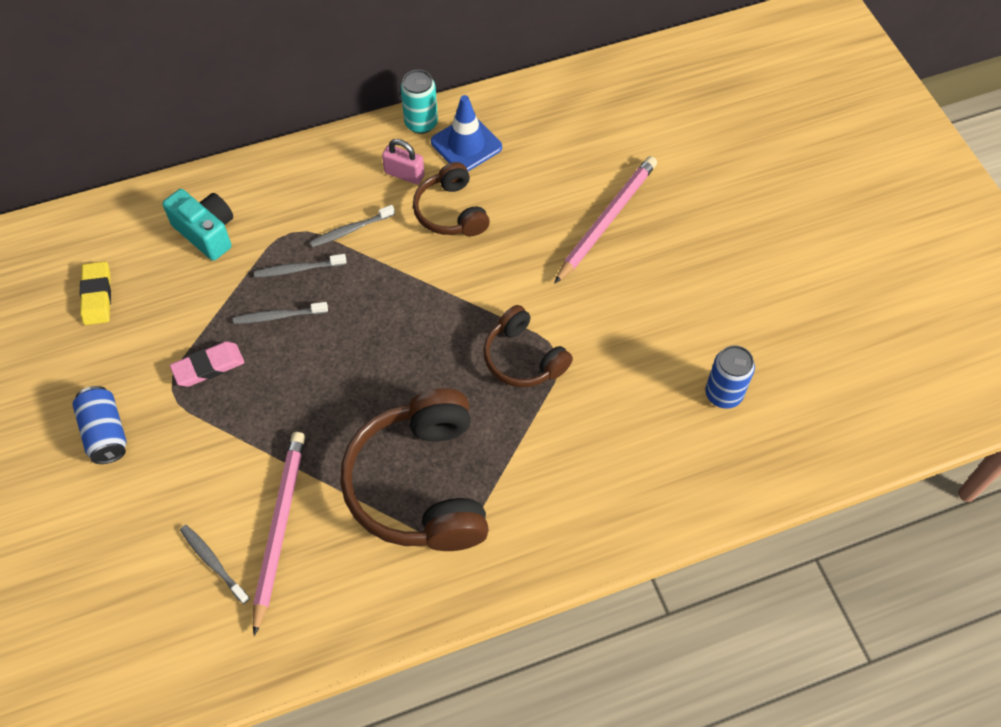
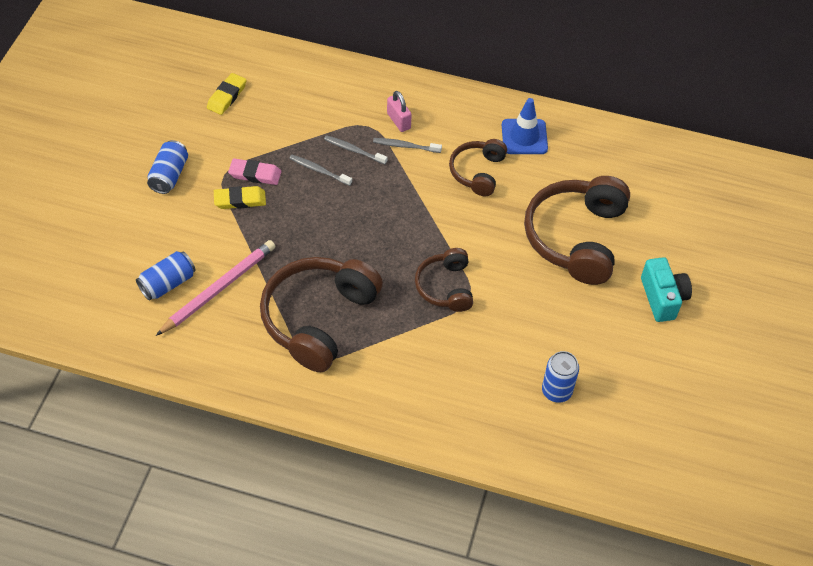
camera: 35 degrees right, 5 degrees down
turquoise camera [162,189,233,261] -> turquoise camera moved to [641,257,692,322]
grey toothbrush [180,525,250,604] -> blue can [136,251,196,300]
pink padlock [382,139,425,184] -> pink padlock moved to [387,91,412,132]
turquoise can [401,70,438,134] -> none
pink pencil [554,156,657,284] -> brown headphones [524,176,630,285]
none -> yellow eraser [214,186,266,209]

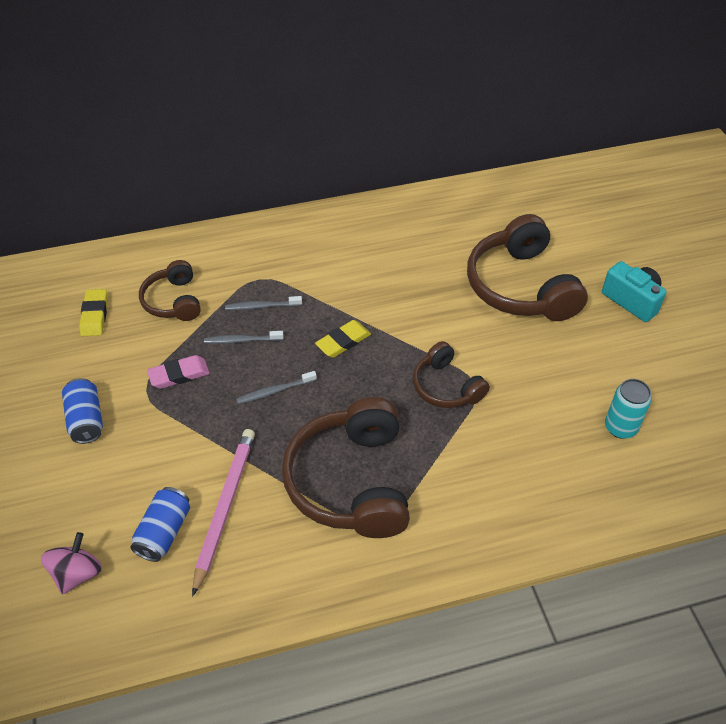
camera: 30 degrees left, 5 degrees down
yellow eraser [214,186,266,209] -> yellow eraser moved to [315,320,371,358]
grey toothbrush [373,138,442,153] -> grey toothbrush moved to [236,371,317,404]
pink padlock [387,91,412,132] -> none
brown headphones [449,139,507,196] -> brown headphones moved to [139,260,201,321]
blue traffic cone [502,98,548,154] -> none
blue can [542,351,579,403] -> turquoise can [605,379,652,439]
none -> pink spinning top [41,532,102,595]

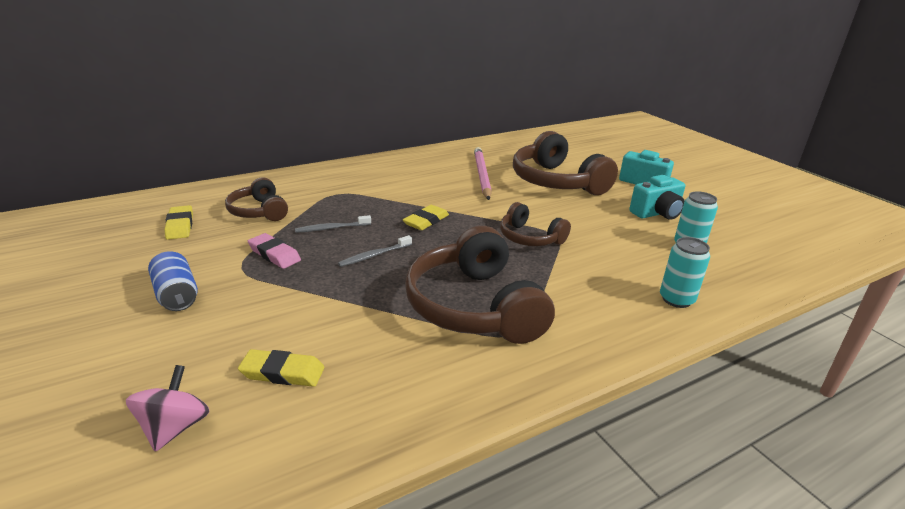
camera: 15 degrees left, 20 degrees down
blue can [130,487,190,562] -> yellow eraser [238,349,324,387]
pink eraser [147,355,210,389] -> pink eraser turned 75 degrees clockwise [248,233,301,269]
pink pencil [192,429,255,596] -> pink pencil moved to [474,147,492,200]
grey toothbrush [225,296,302,310] -> none
none -> turquoise camera [629,175,685,220]
none -> turquoise can [660,237,710,308]

